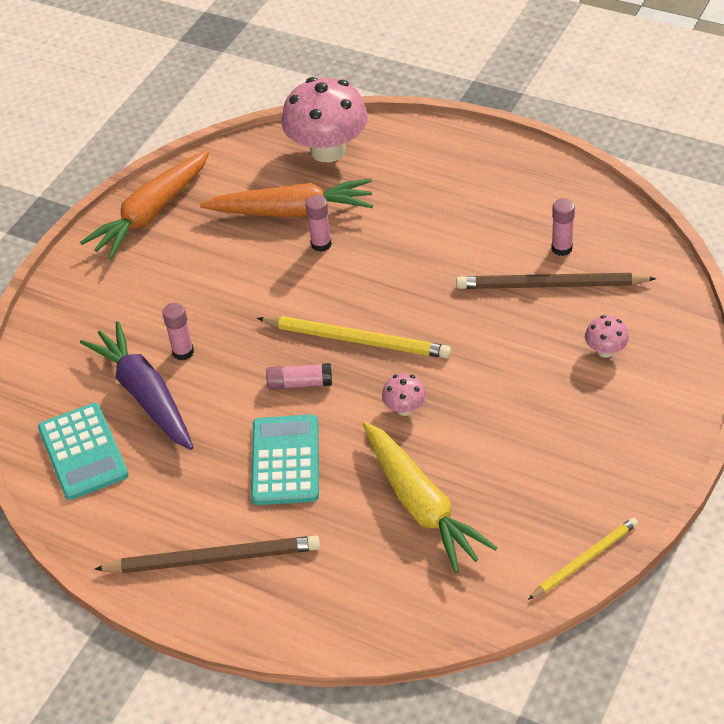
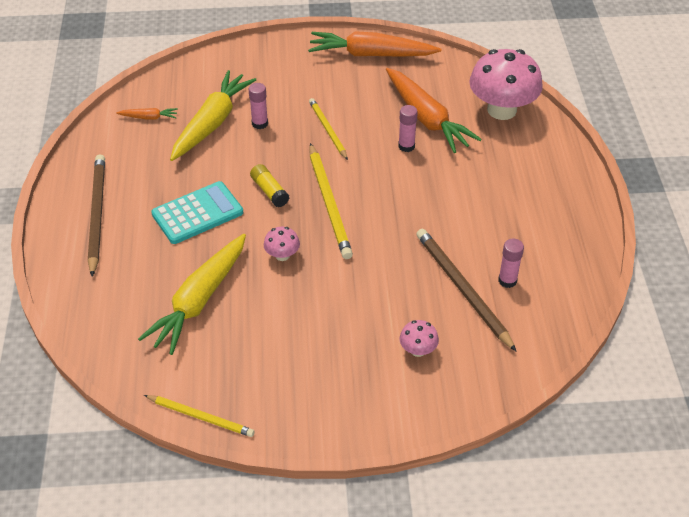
camera: 55 degrees right, 0 degrees up
turquoise calculator [38,403,129,500] -> orange carrot [116,108,178,120]
purple carrot [80,321,193,450] -> yellow carrot [170,70,256,161]
brown pencil [94,536,320,573] -> brown pencil turned 150 degrees counterclockwise [88,155,105,277]
pink glue stick [266,363,332,390] -> yellow glue stick [250,164,289,208]
none -> yellow pencil [309,98,348,160]

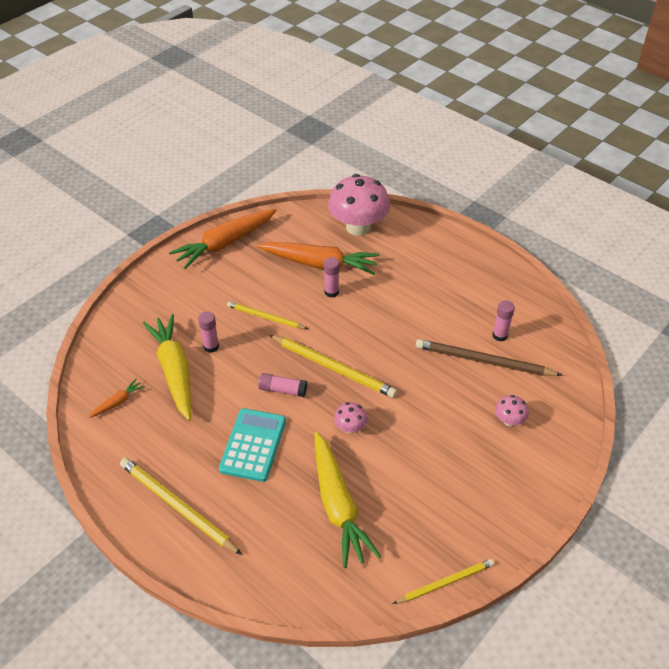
camera: 45 degrees left, 0 degrees up
brown pencil [88,155,105,277] -> yellow pencil [120,458,242,555]
yellow glue stick [250,164,289,208] -> pink glue stick [258,373,307,397]

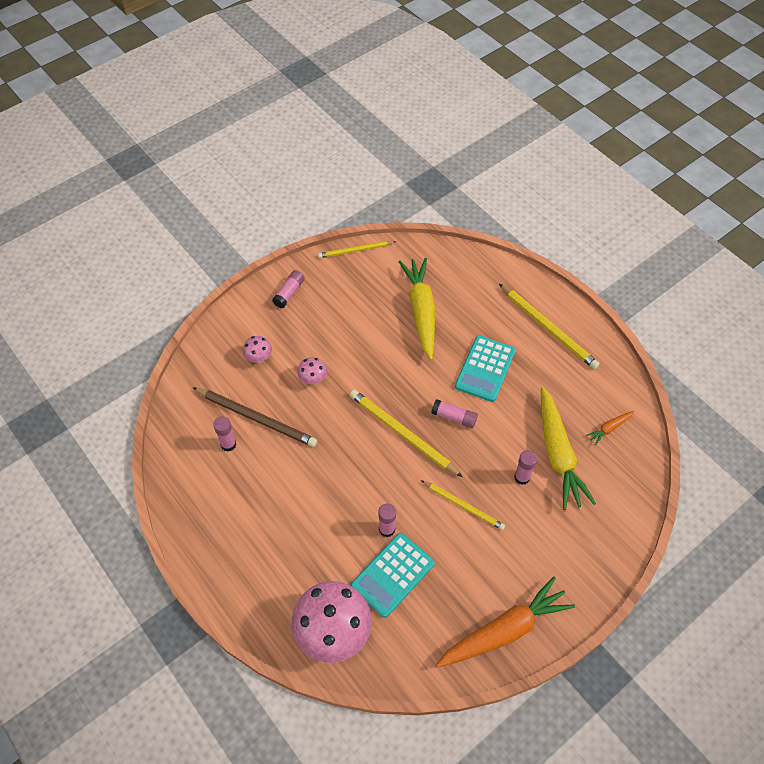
camera: 170 degrees left, 10 degrees up
orange carrot [257,242,379,275] -> turquoise calculator [351,533,435,618]
pink mushroom [334,402,367,433] -> pink mushroom moved to [298,357,327,384]
none -> pink glue stick [272,270,305,308]

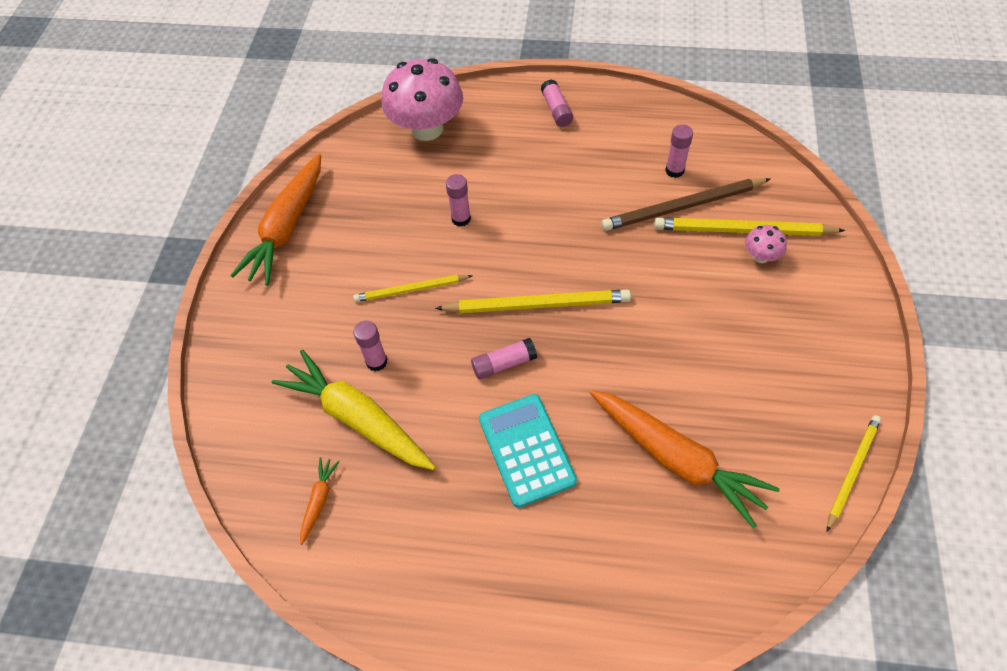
camera: 140 degrees right, 0 degrees up
pink glue stick [272,270,305,308] -> pink glue stick moved to [541,79,573,127]
pink mushroom [298,357,327,384] -> none
turquoise calculator [351,533,435,618] -> none
yellow carrot [399,258,435,360] -> orange carrot [590,390,780,529]
yellow pencil [499,284,600,369] -> yellow pencil moved to [654,217,845,236]

